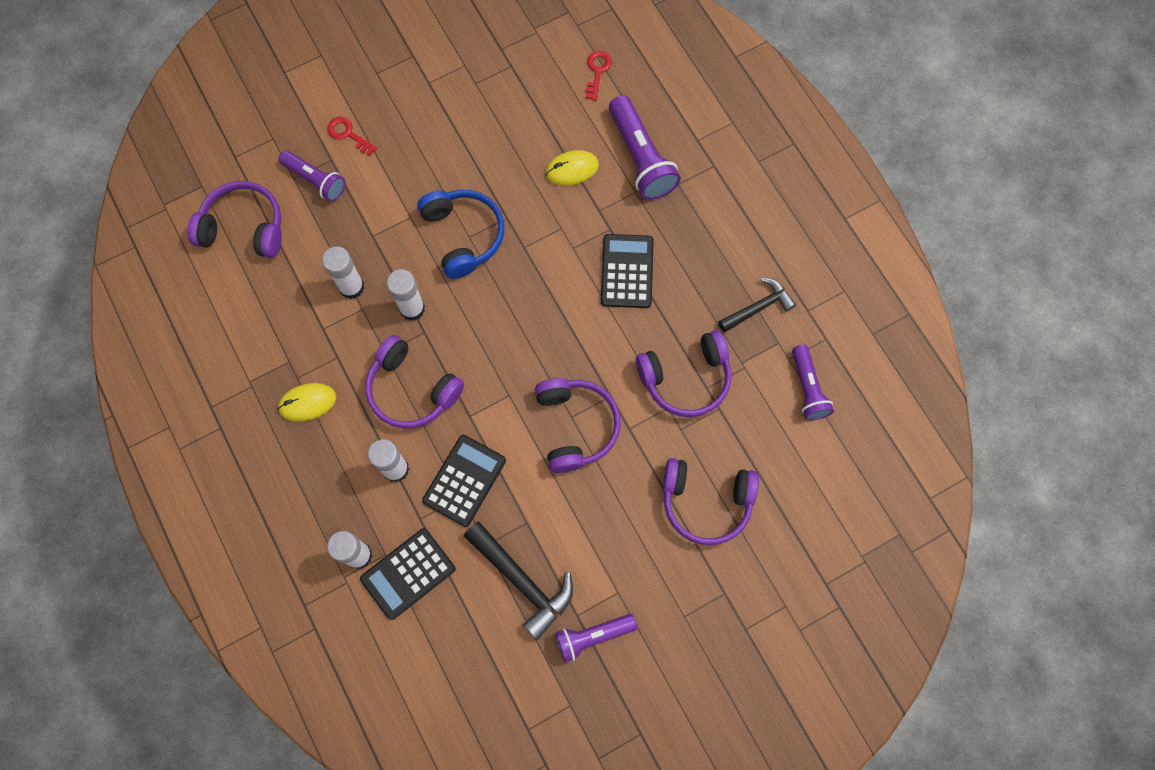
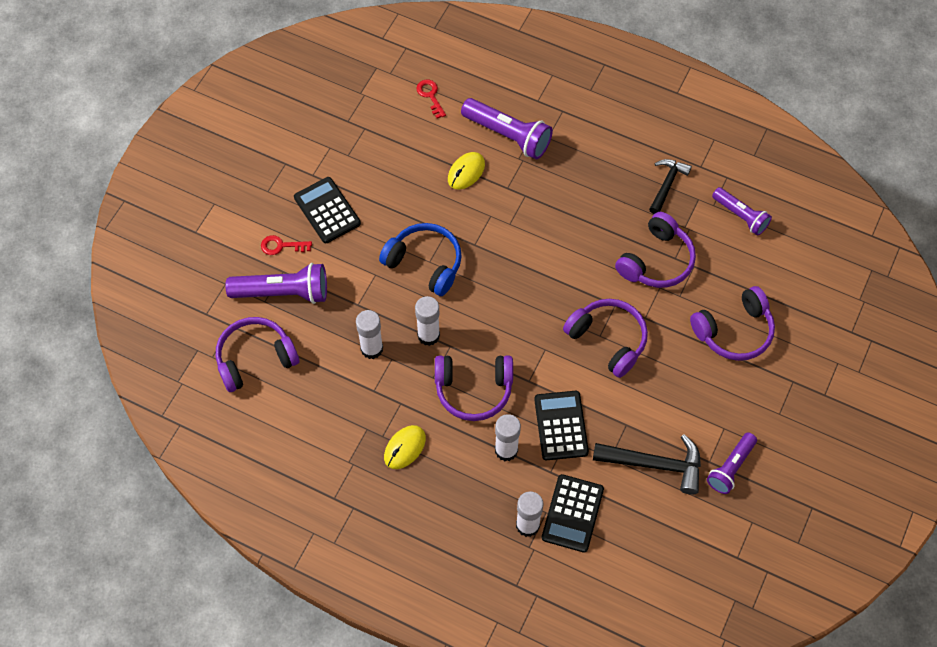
camera: 35 degrees left, 10 degrees down
purple flashlight [279,151,345,202] -> purple flashlight [225,263,327,304], size x1.54
black calculator [601,234,654,308] -> black calculator moved to [294,177,361,243]

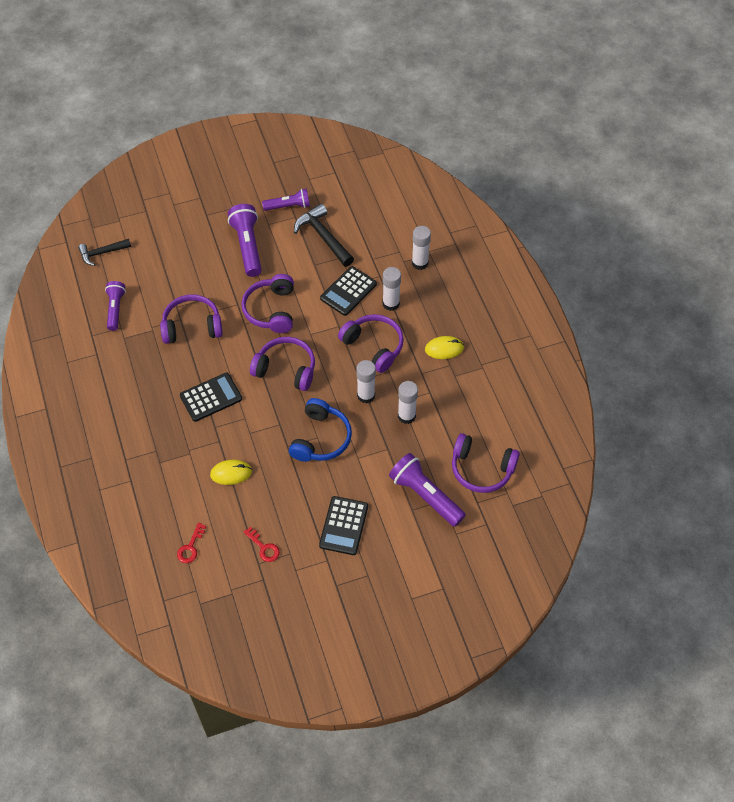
camera: 135 degrees left, 5 degrees down
red key [261,235,312,255] -> red key moved to [243,526,280,562]
blue headphones [379,223,462,296] -> blue headphones turned 150 degrees counterclockwise [289,398,352,462]
purple flashlight [461,98,553,159] -> purple flashlight moved to [228,204,262,277]
black calculator [542,474,604,553] -> black calculator moved to [180,373,242,422]
black hammer [649,159,692,214] -> black hammer moved to [78,239,131,266]
purple headphones [690,286,775,361] -> purple headphones moved to [250,337,315,391]

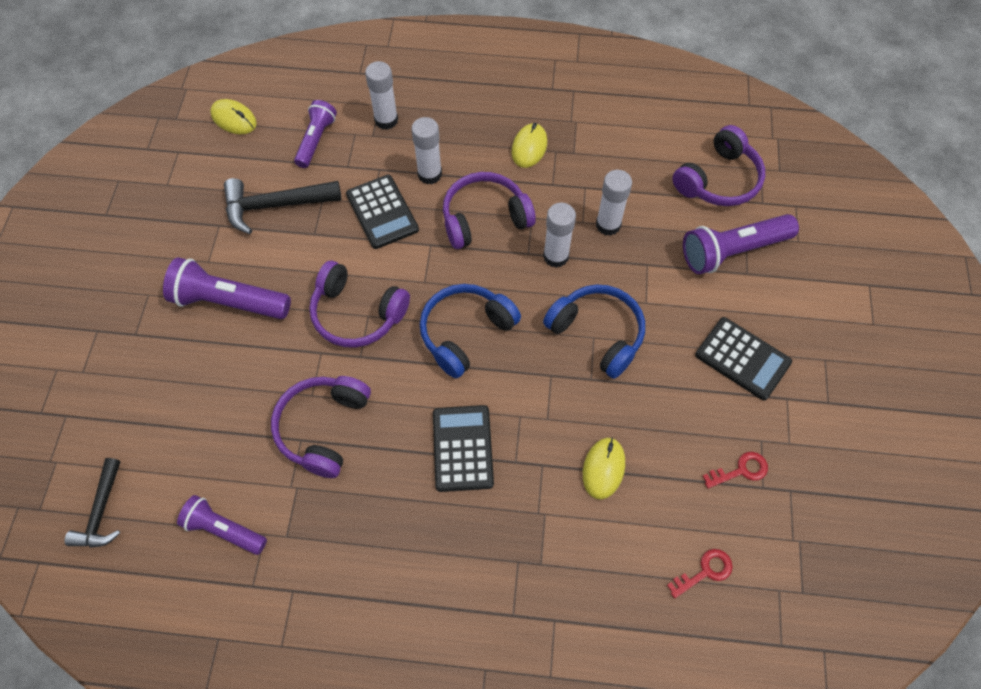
camera: 65 degrees left, 5 degrees up
red key [177,523,206,563] -> red key turned 75 degrees counterclockwise [667,549,733,598]
purple headphones [250,337,315,391] -> blue headphones [420,284,521,378]
purple flashlight [262,189,310,211] -> purple flashlight moved to [294,100,337,168]
none -> yellow mouse [210,99,257,134]

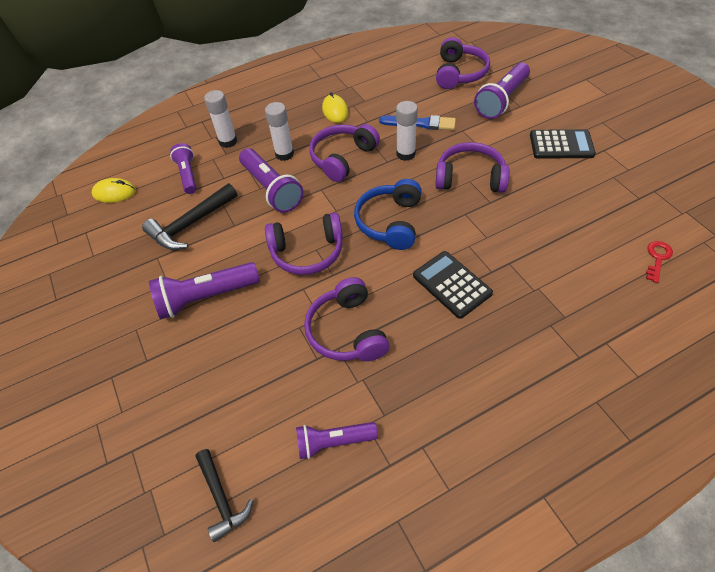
camera: 30 degrees left, 10 degrees down
black calculator [346,175,419,249] -> purple flashlight [239,148,304,213]
blue headphones [543,284,645,379] -> purple headphones [435,142,509,193]
yellow mouse [583,438,625,500] -> none
white glue stick [596,170,632,236] -> blue brush [379,115,456,130]
red key [703,452,768,489] -> none

